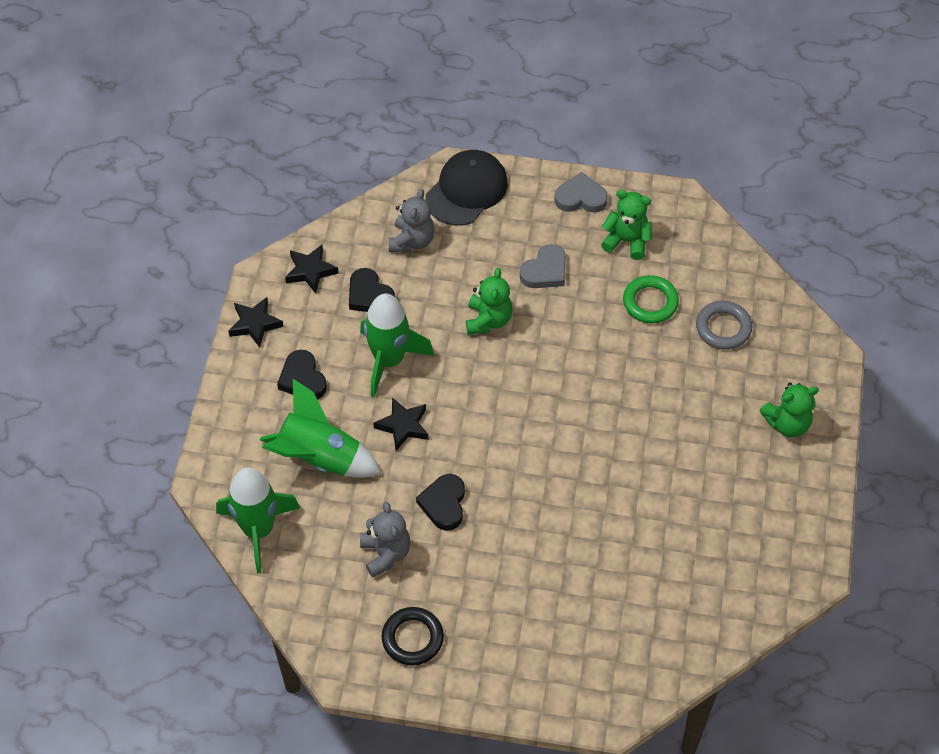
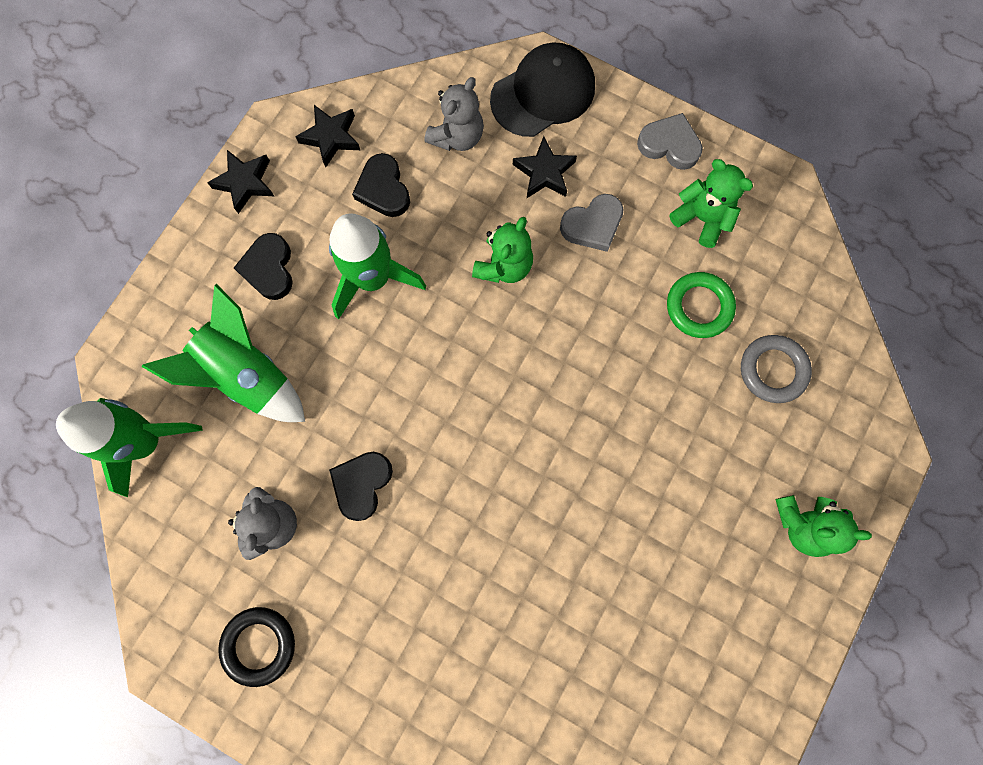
camera: 20 degrees right, 20 degrees up
black star [373,397,428,451] -> black star moved to [513,136,577,198]

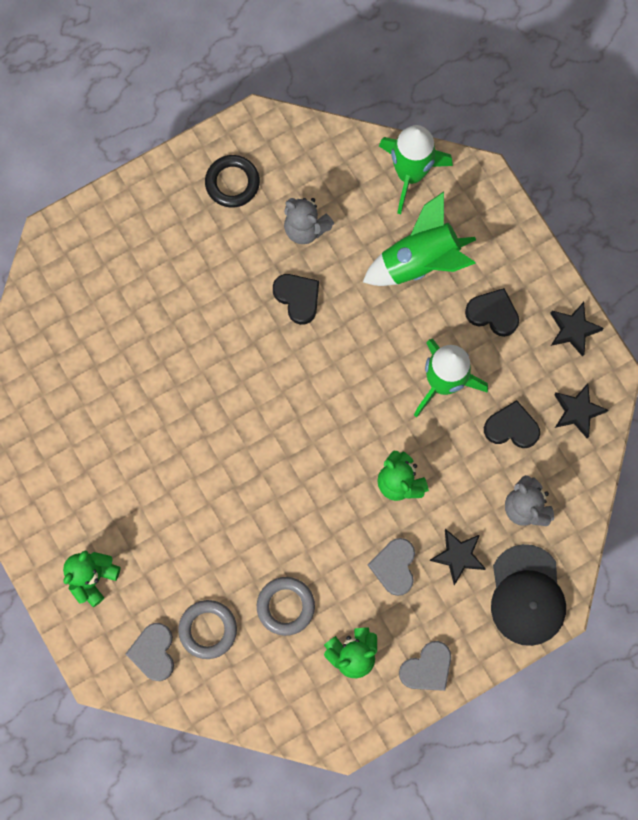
camera: 120 degrees right, 0 degrees up
green ring [667,272,736,338] -> grey ring [257,577,315,636]
none -> grey heart [126,623,174,681]

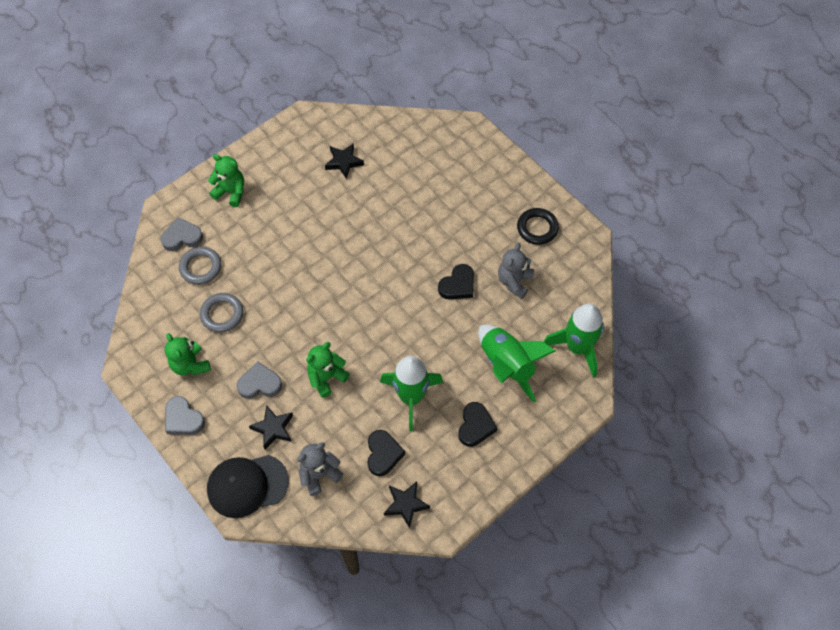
camera: 80 degrees right, 15 degrees down
black star [550,302,604,357] -> black star moved to [325,143,364,179]

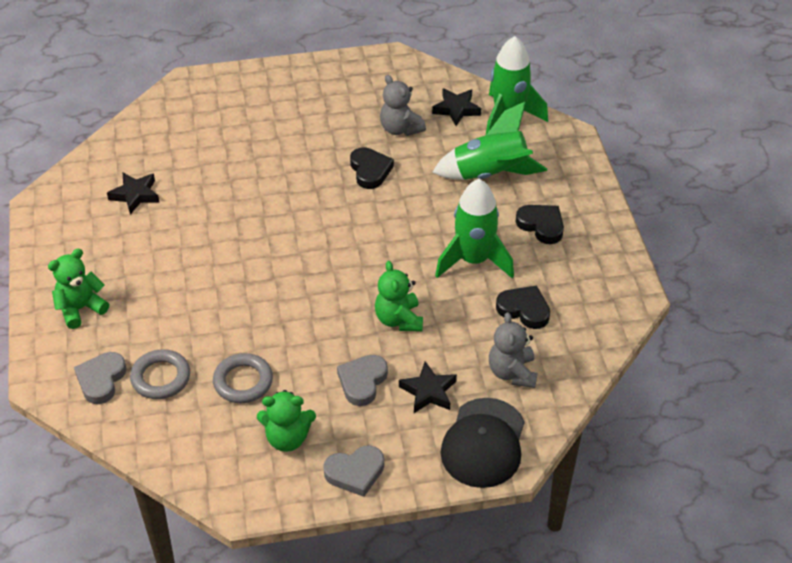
camera: 60 degrees left, 15 degrees down
black star [384,481,430,528] -> black star moved to [432,88,481,126]
black ring [517,208,559,245] -> none

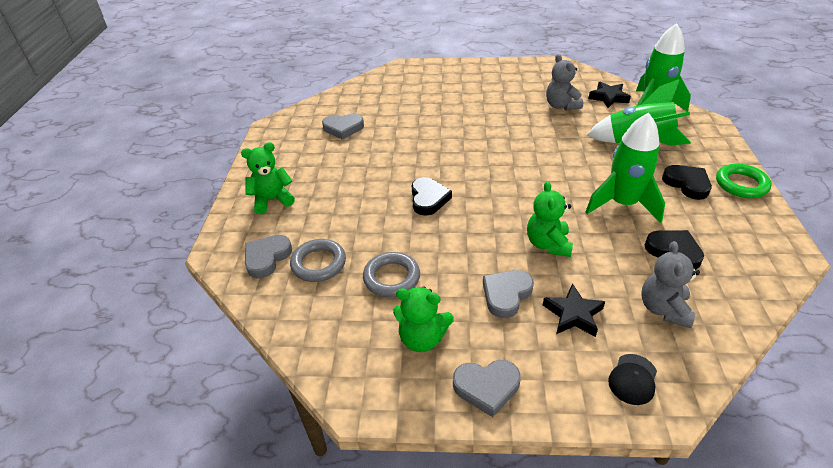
camera: 15 degrees right, 5 degrees down
black star [107,173,159,214] -> grey heart [322,114,364,140]
black heart [350,147,394,189] -> black heart moved to [412,177,452,216]
black cap [440,398,525,488] -> black cap [608,354,657,405], size x0.50
none -> green ring [716,163,772,198]

